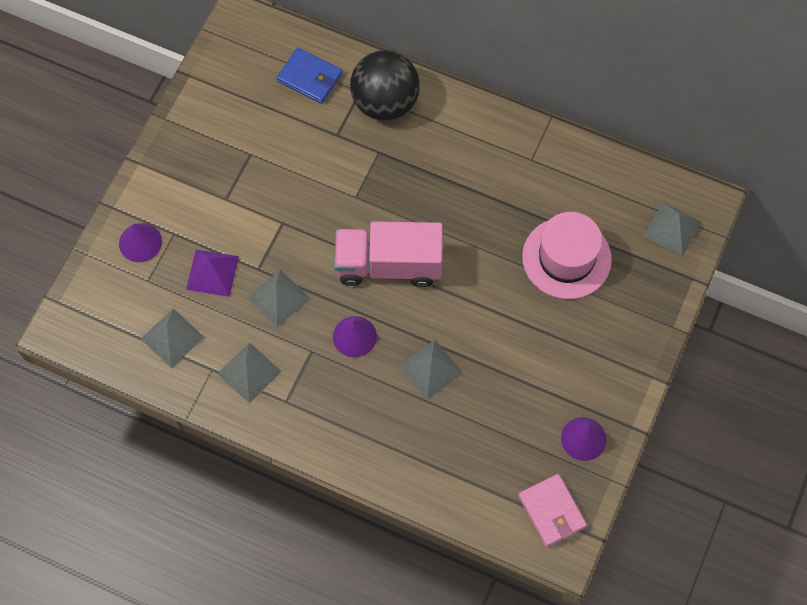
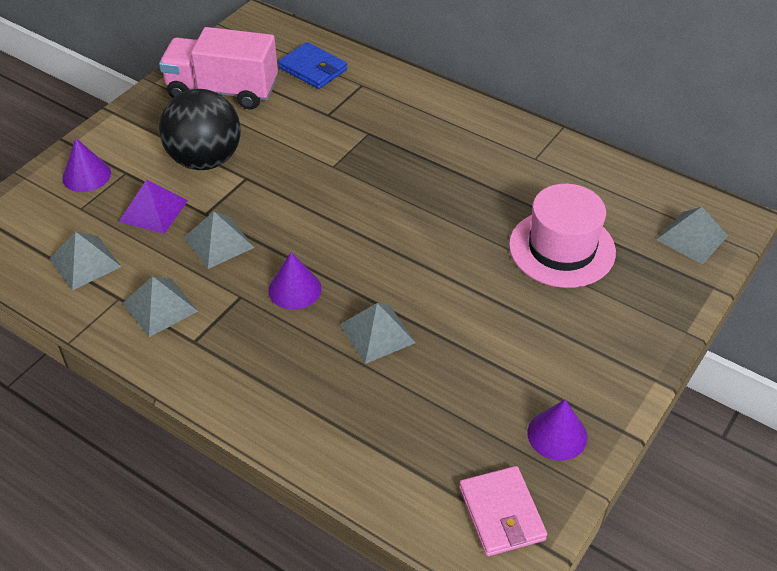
camera: 10 degrees right, 20 degrees down
pink truck [334,221,443,287] -> pink truck moved to [159,27,278,109]
black ball [350,50,420,121] -> black ball moved to [159,89,241,170]

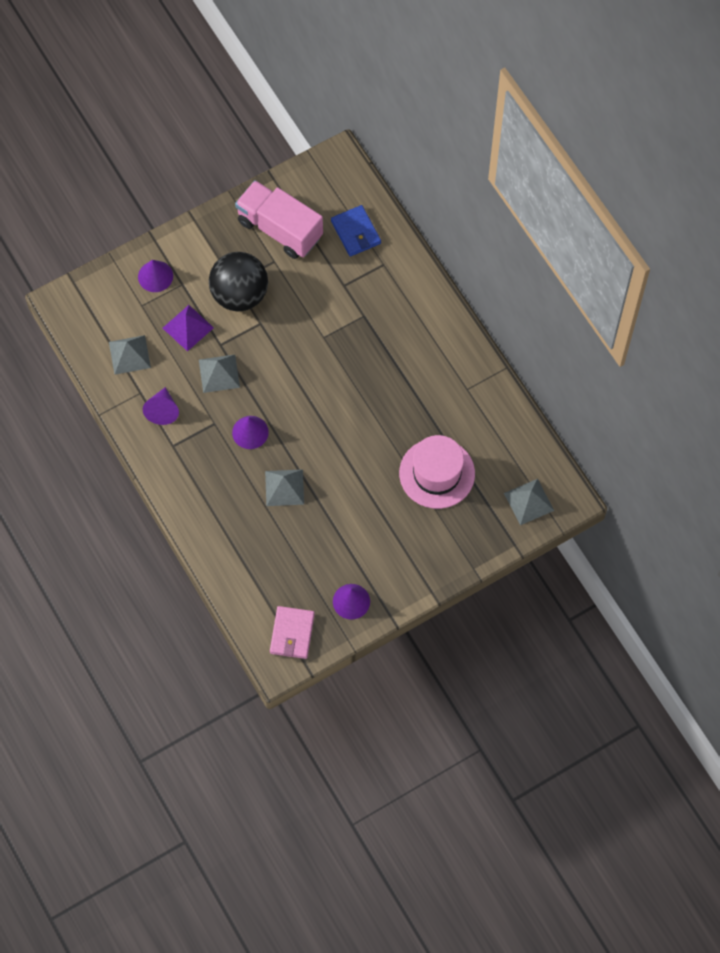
camera: 25 degrees right, 20 degrees up
grey pyramid [123,276,198,337] -> purple cone [143,387,179,425]

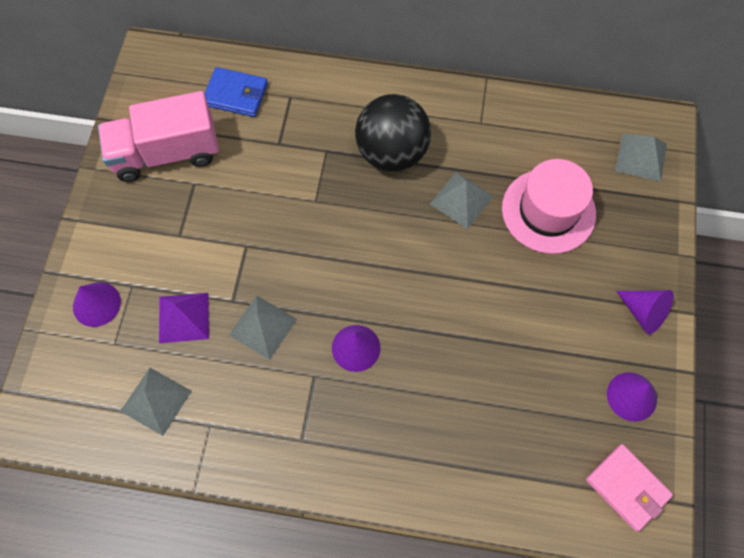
camera: 50 degrees left, 0 degrees up
purple cone [143,387,179,425] -> purple cone moved to [616,290,674,334]
black ball [209,252,268,311] -> black ball moved to [355,94,431,172]
grey pyramid [265,469,304,506] -> grey pyramid moved to [430,172,494,229]

